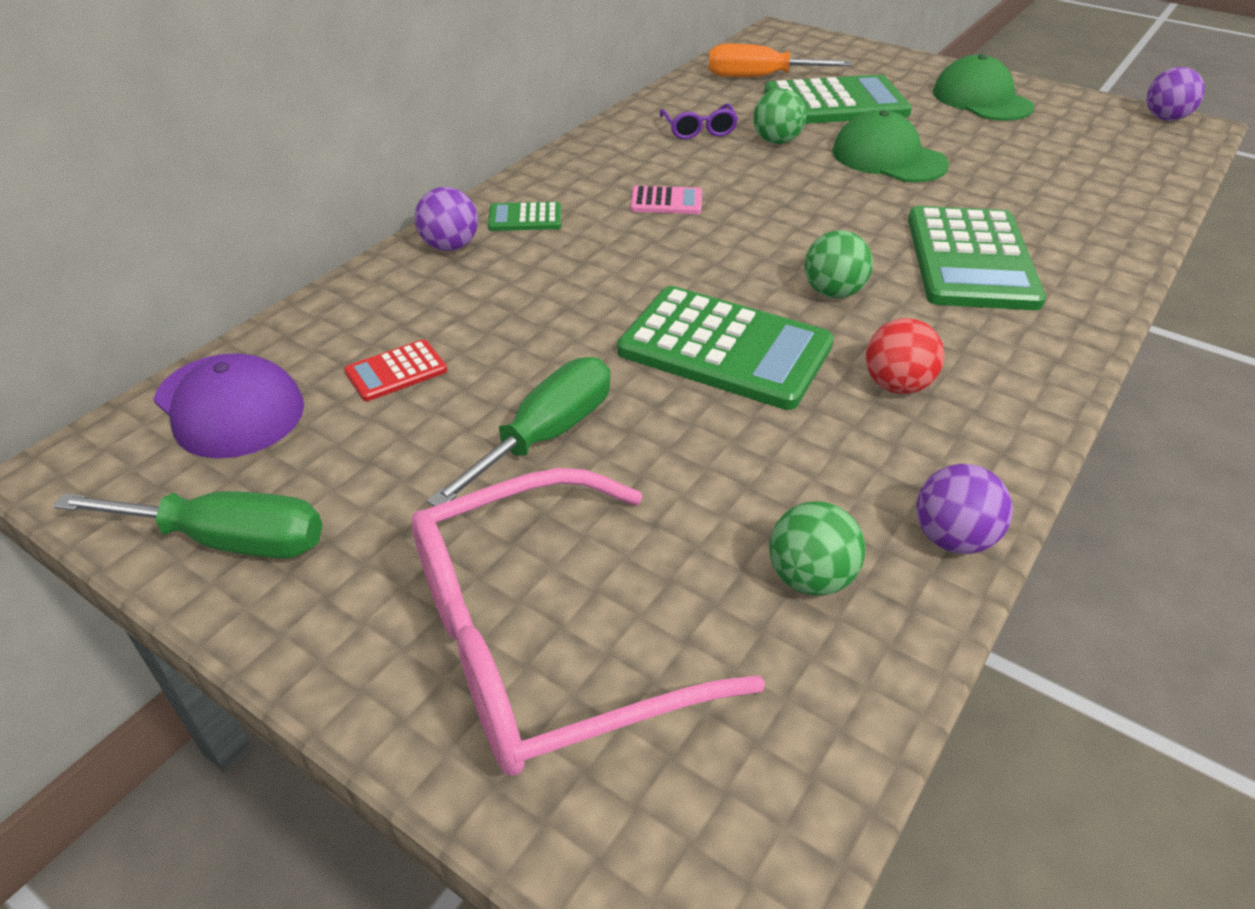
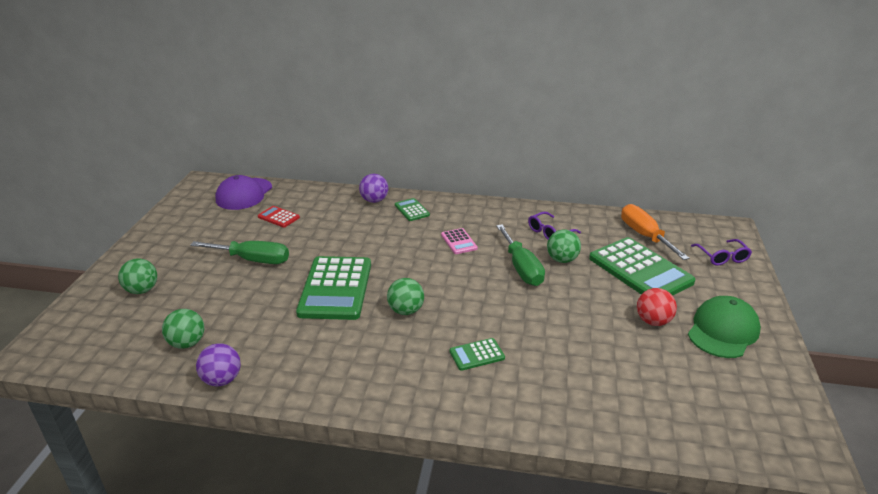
camera: 65 degrees right, 10 degrees down
green screwdriver [53,491,322,559] -> green screwdriver moved to [496,225,545,286]
pink glasses [411,468,765,776] -> green ball [118,258,157,294]
green cap [832,110,949,182] -> none
red ball [866,318,945,394] -> red ball moved to [637,288,677,326]
green calculator [908,206,1046,310] -> green calculator [450,338,505,371], size x0.46
purple ball [1147,67,1205,121] -> none
none -> purple glasses [691,239,752,266]

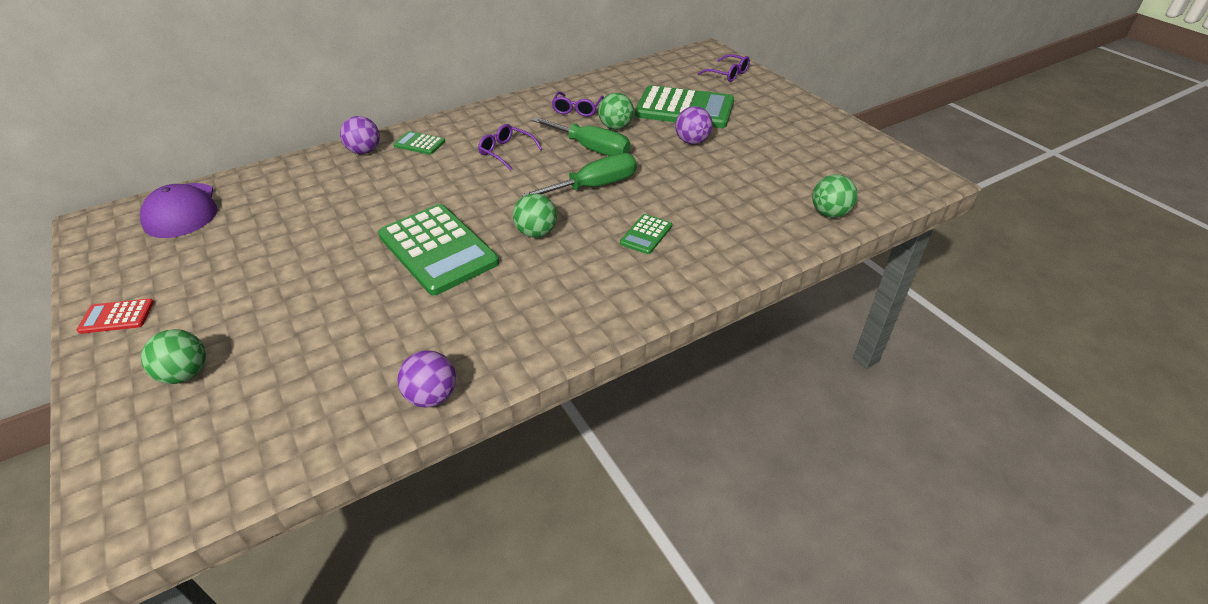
camera: 40 degrees left, 10 degrees up
green ball [162,309,204,349] -> green ball moved to [812,174,858,218]
green screwdriver [190,241,289,264] -> green screwdriver moved to [522,153,637,197]
red calculator [258,206,300,228] -> red calculator moved to [77,299,154,334]
pink calculator [441,228,478,254] -> purple glasses [478,124,542,170]
orange screwdriver [621,204,689,260] -> none
red ball [637,288,677,326] -> none
green cap [688,296,761,358] -> none
none -> purple ball [675,106,713,145]

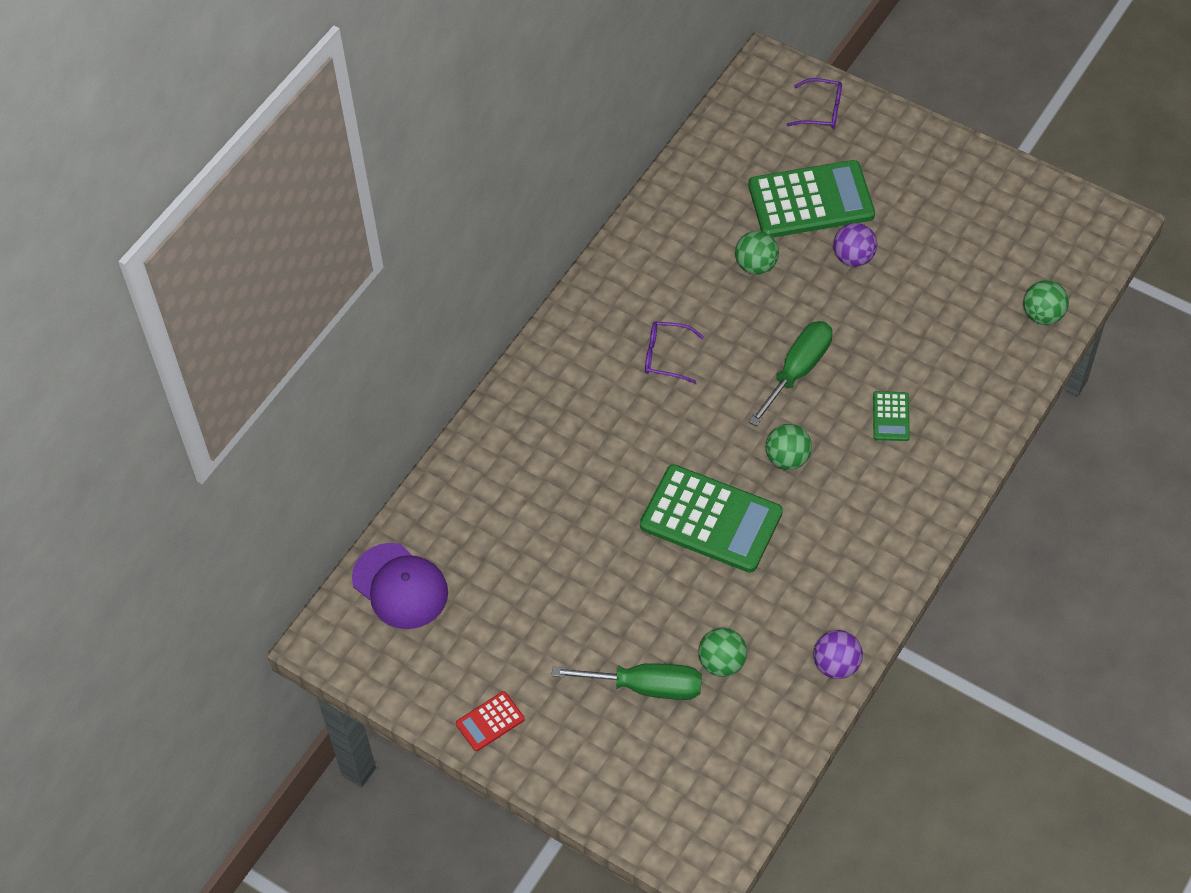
camera: 25 degrees left, 15 degrees up
green ball [141,329,206,384] -> green ball moved to [698,628,747,677]
purple ball [340,116,380,154] -> none
green calculator [393,131,445,155] -> none
green screwdriver [532,117,631,156] -> green screwdriver moved to [551,663,702,700]
purple glasses [551,91,604,117] -> none

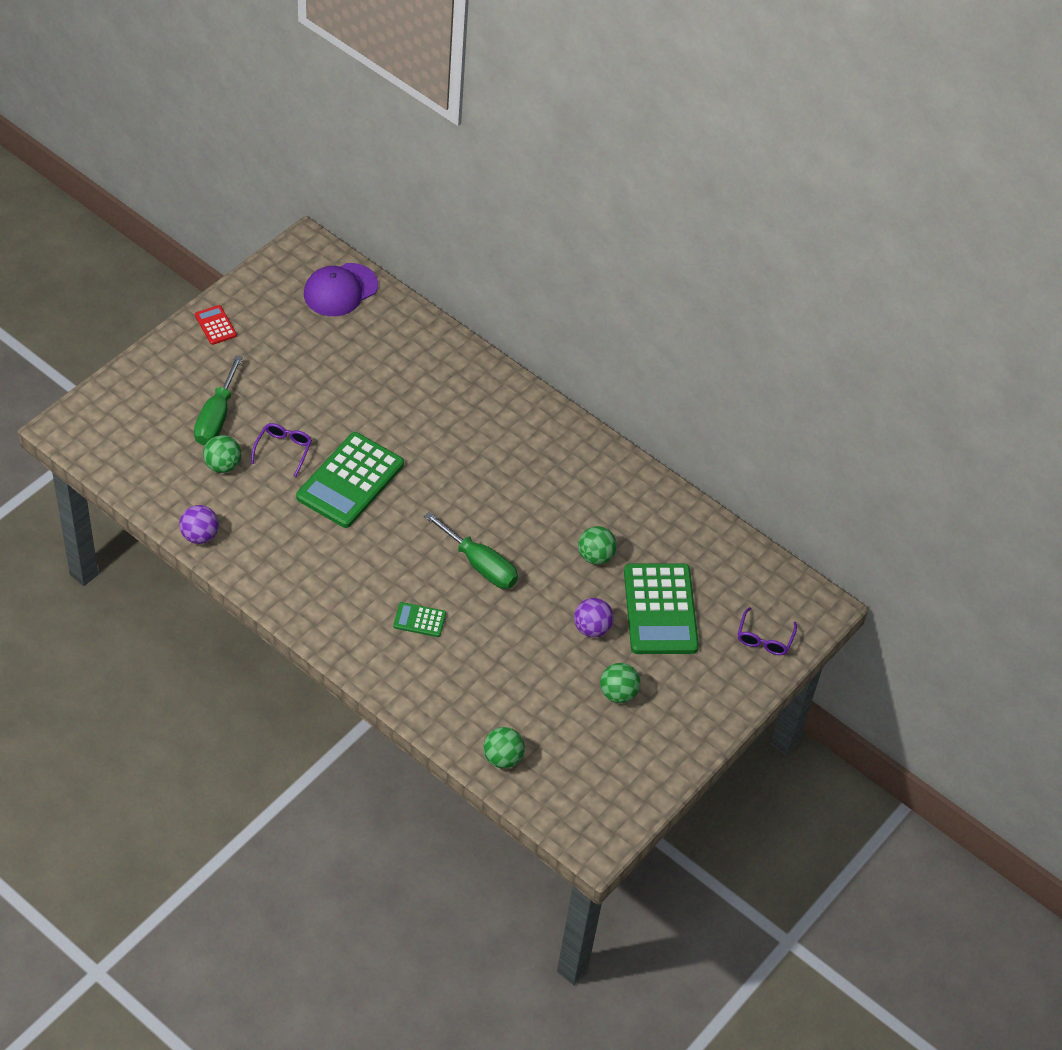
camera: 90 degrees right, 5 degrees down
purple glasses [645,321,704,383] -> purple glasses moved to [251,423,312,477]
green ball [766,424,812,470] -> green ball moved to [600,663,640,703]

